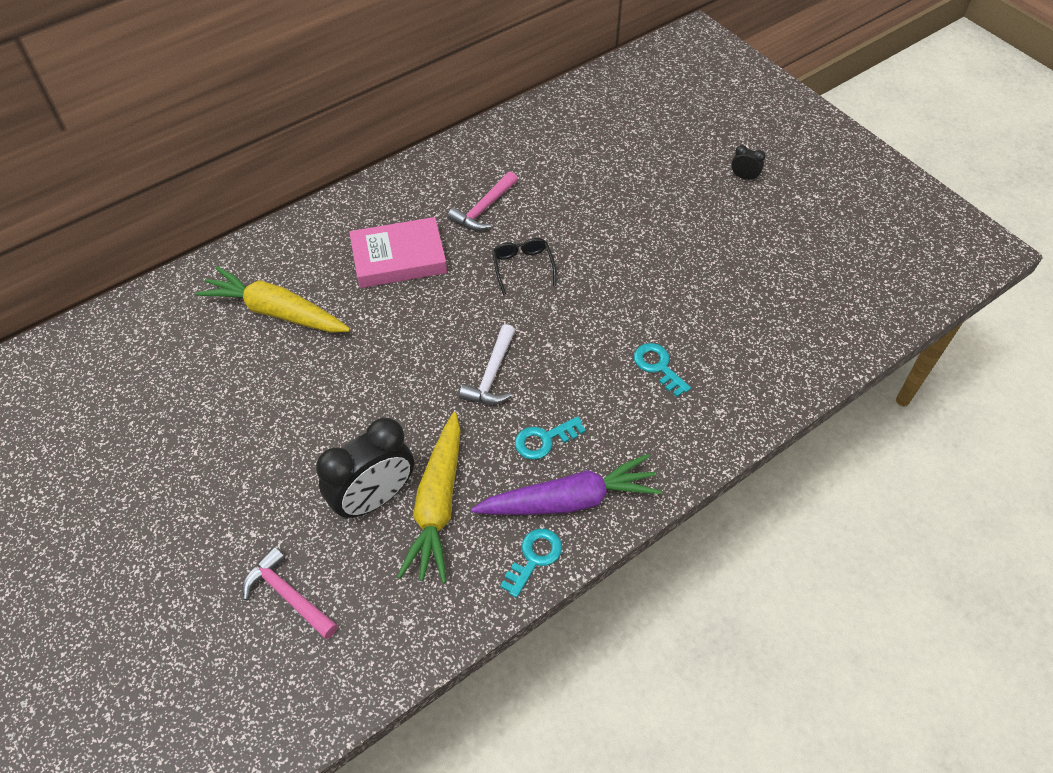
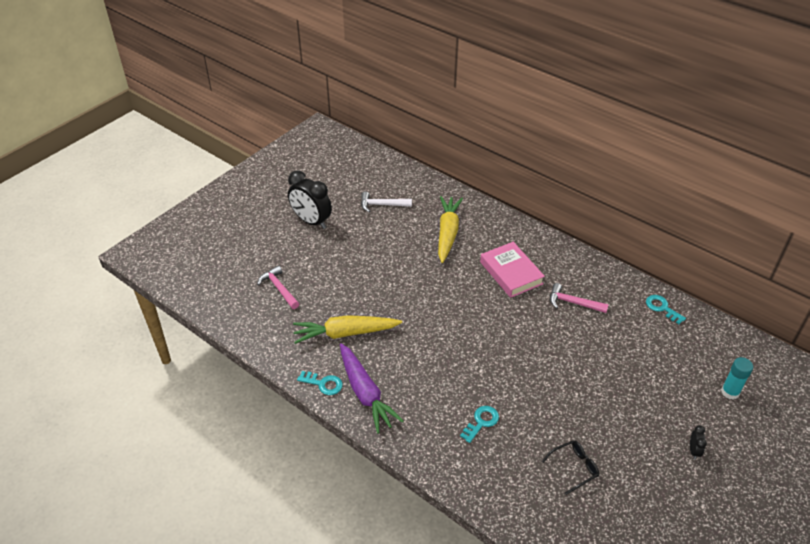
camera: 75 degrees right, 10 degrees down
pink hammer [242,547,338,639] -> pink hammer turned 60 degrees counterclockwise [257,265,299,309]
black clock [316,417,414,520] -> black clock moved to [288,170,332,229]
white hammer [459,324,515,404] -> white hammer moved to [361,192,412,212]
black glasses [492,238,556,295] -> black glasses moved to [542,441,599,495]
turquoise key [515,416,586,460] -> turquoise key moved to [646,295,686,324]
none -> turquoise glue stick [721,357,753,399]

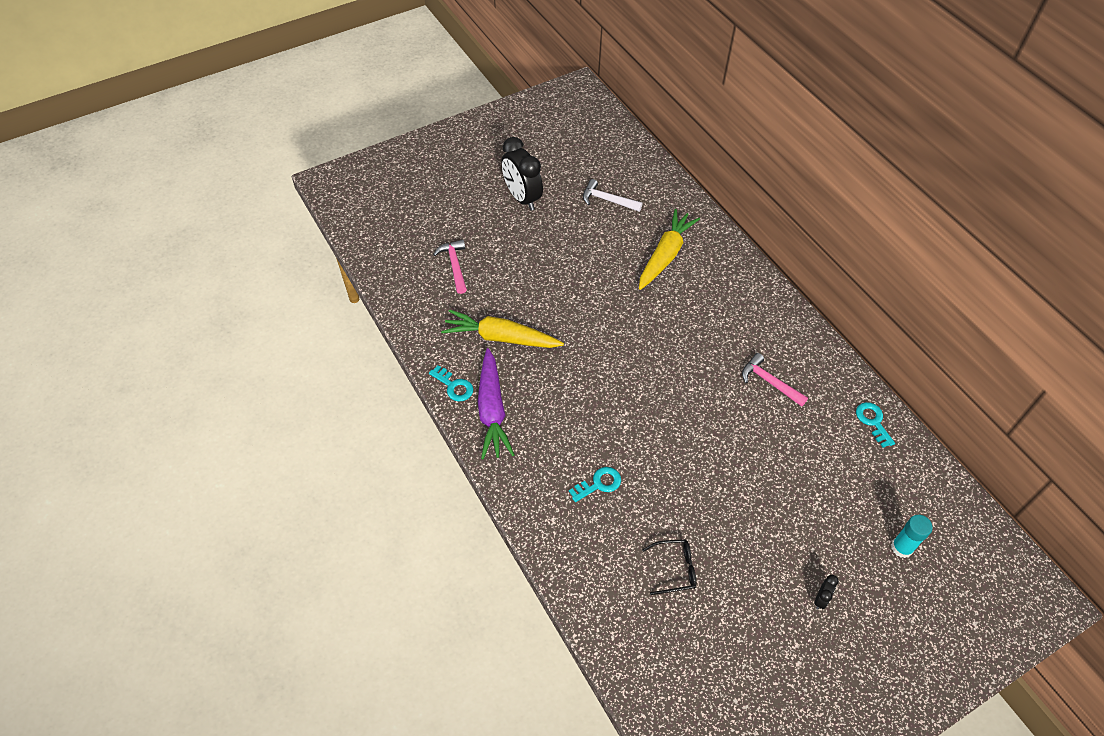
camera: 20 degrees right, 10 degrees up
pink book [480,242,545,298] -> none

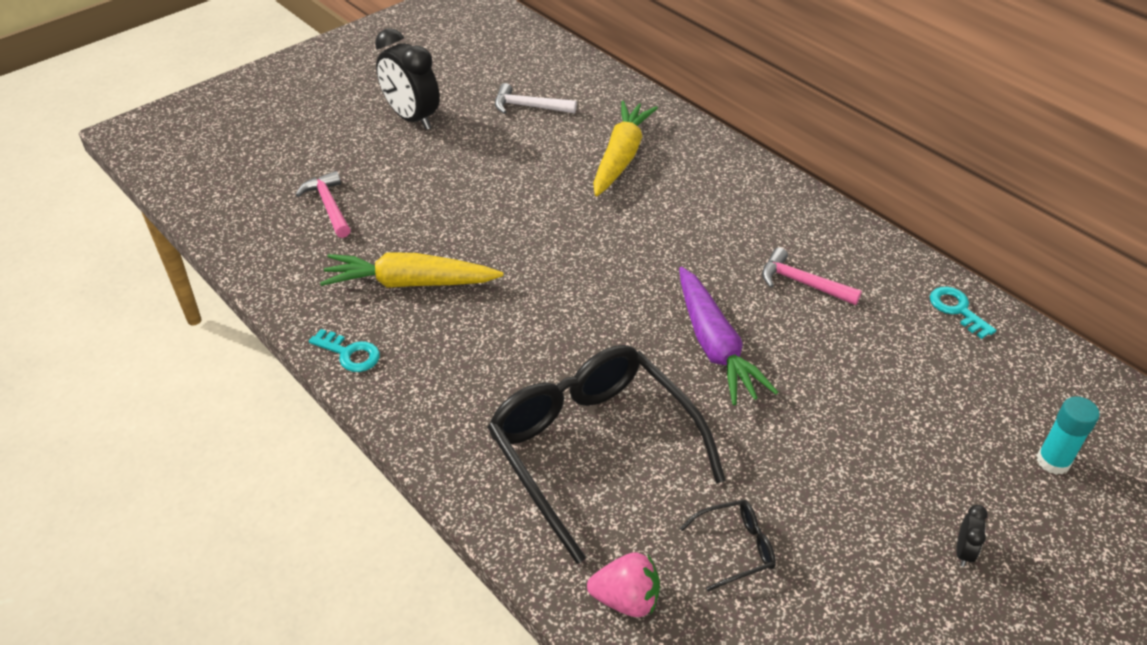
camera: 10 degrees left, 10 degrees down
purple carrot [478,348,514,459] -> purple carrot moved to [679,267,778,406]
turquoise key [569,467,621,502] -> black glasses [487,345,726,564]
none -> pink strawberry [587,552,660,617]

